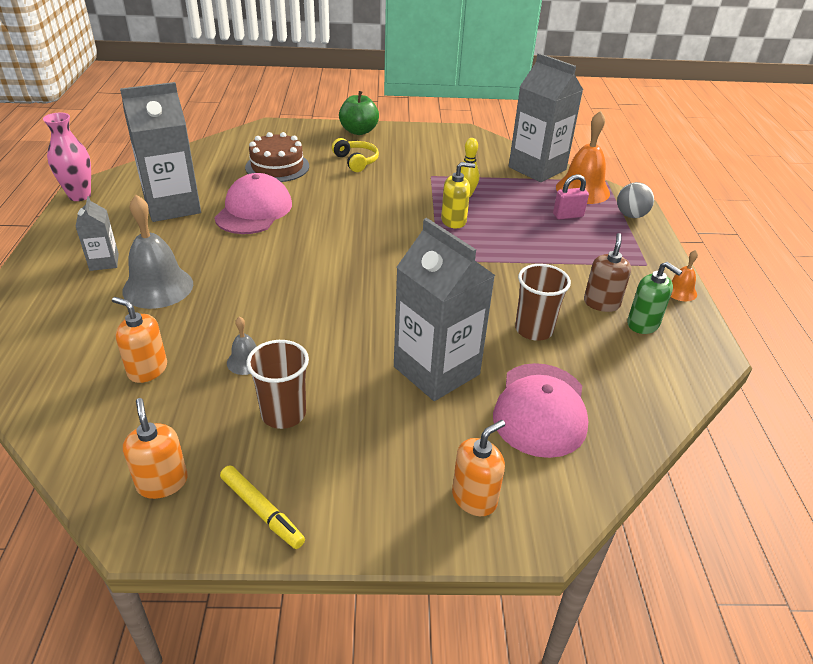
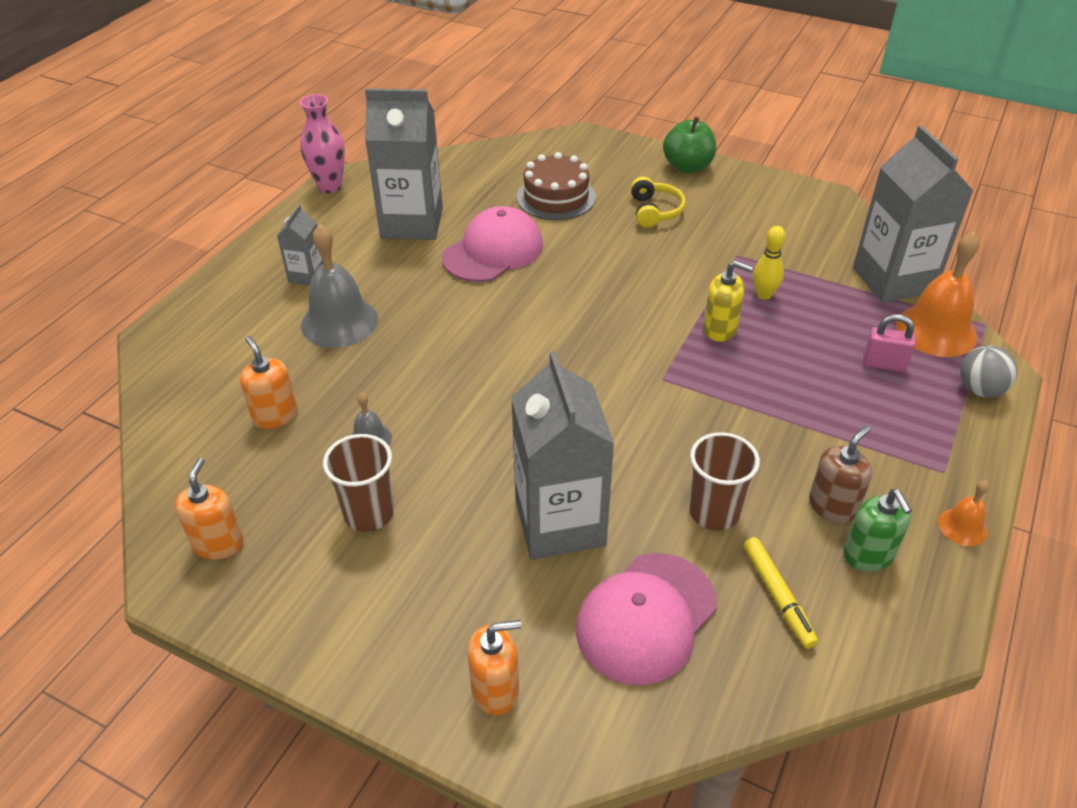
camera: 30 degrees right, 5 degrees up
yellow marker [220,465,305,549] -> yellow marker moved to [744,537,818,649]

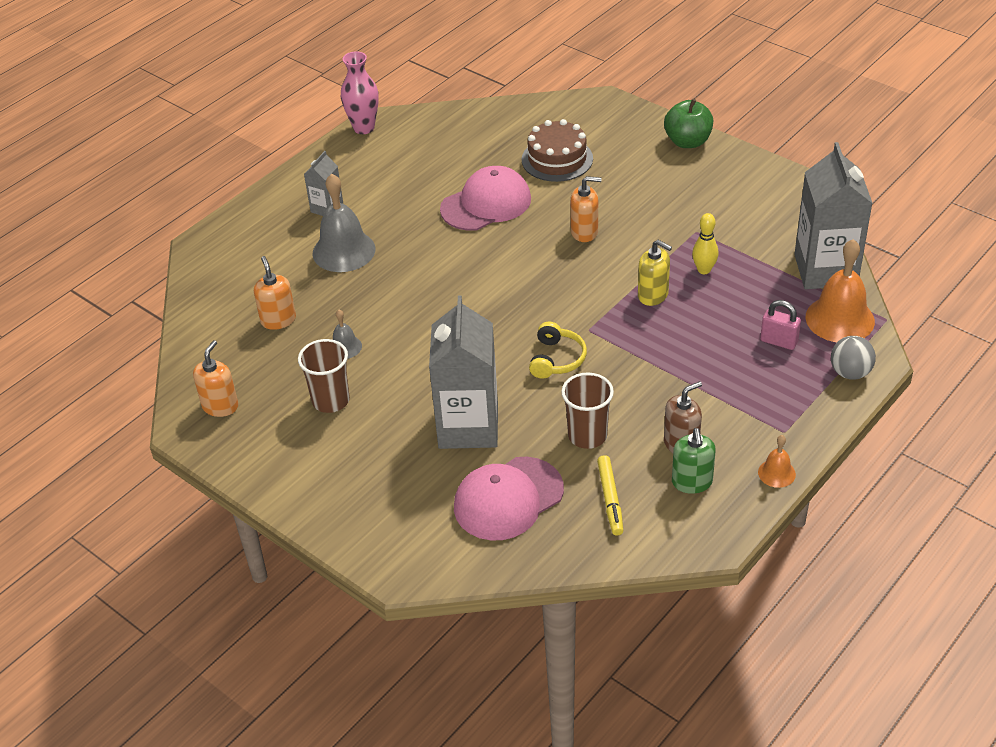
camera: 15 degrees right, 0 degrees up
grey carton [365,88,443,240] -> none
orange soap dispenser [467,620,522,716] -> orange soap dispenser moved to [570,176,602,242]
yellow headphones [631,177,686,228] -> yellow headphones moved to [529,322,587,379]

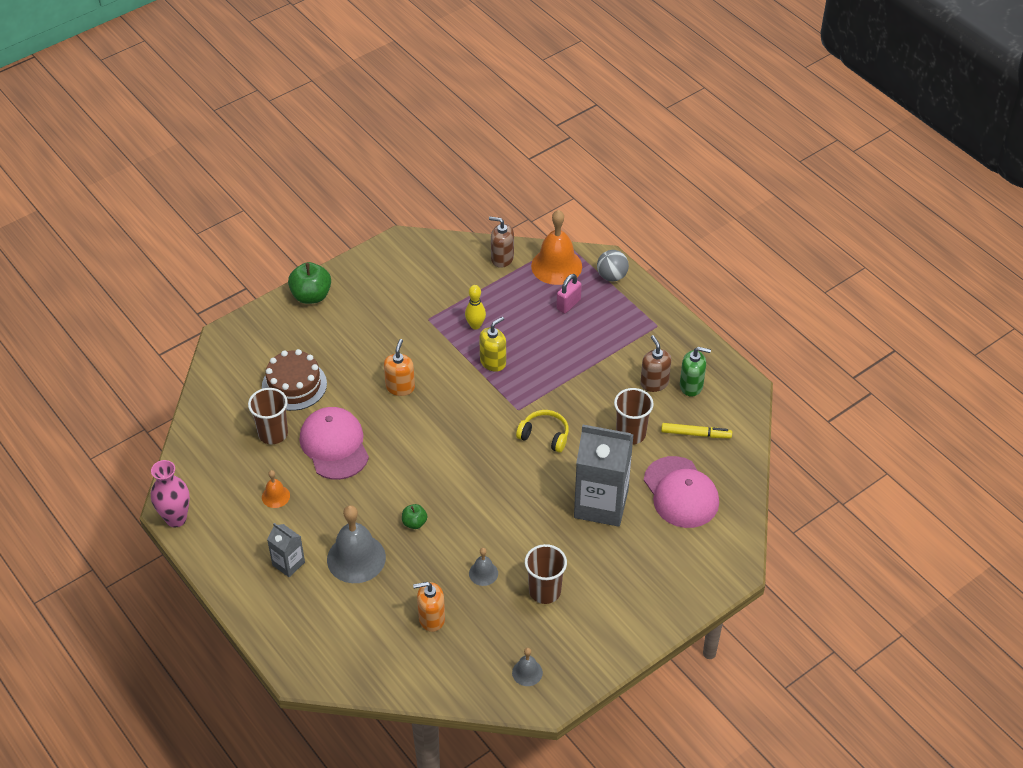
camera: 80 degrees left, 5 degrees up
orange soap dispenser [193,340,238,417] -> grey bell [512,648,543,686]
orange bell [758,435,796,488] -> orange bell moved to [262,470,290,508]
grey carton [794,142,873,289] -> brown soap dispenser [489,217,514,268]
none -> brown cup [248,388,288,444]
none -> green apple [402,504,427,529]

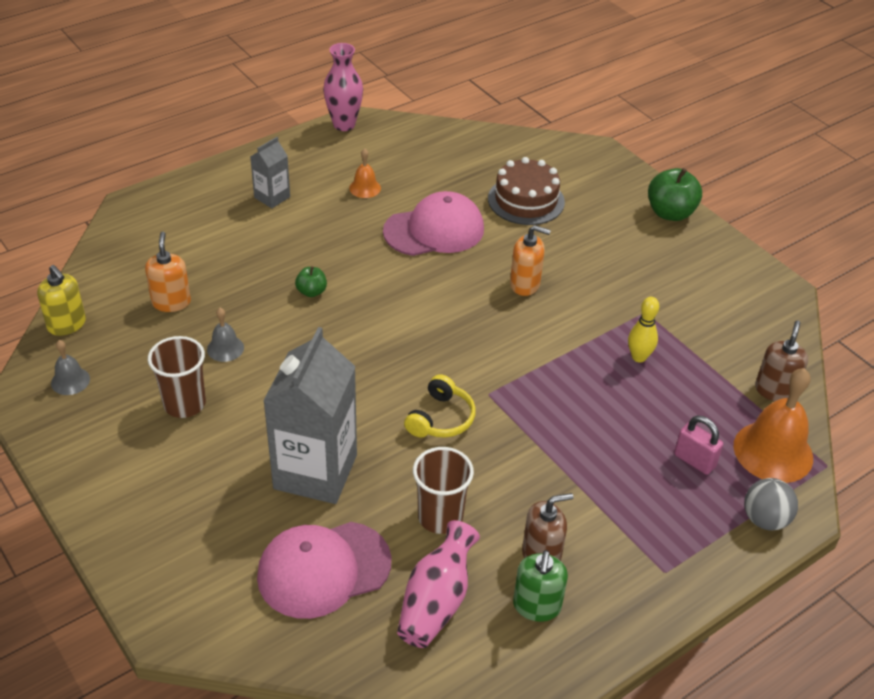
camera: 90 degrees right, 5 degrees down
brown cup [248,388,288,444] -> none
grey bell [327,505,386,583] -> none
yellow soap dispenser [479,317,506,372] -> yellow soap dispenser moved to [37,265,86,336]
yellow marker [661,423,732,438] -> pink vase [397,520,480,648]

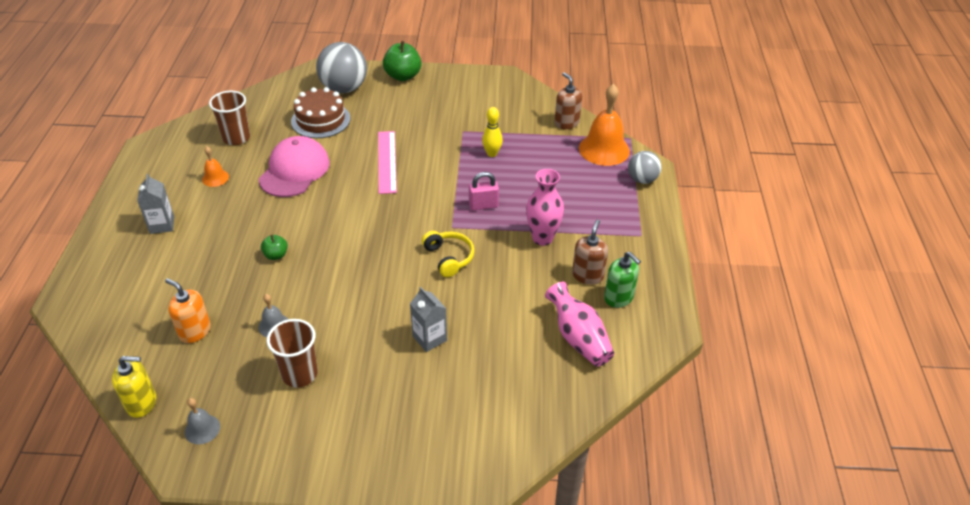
camera: 50 degrees left, 0 degrees up
pink cap [257,522,392,619] -> none
grey carton [263,327,357,504] -> grey carton [410,287,447,352], size x0.49
pink vase [323,43,363,131] -> pink vase moved to [526,169,564,246]
brown cup [413,447,474,534] -> brown cup moved to [209,91,250,145]
orange soap dispenser [510,225,551,296] -> pink ruler [378,131,397,194]
pink padlock [674,416,723,475] -> pink padlock moved to [469,172,499,210]
none -> grey ball [316,42,367,93]

